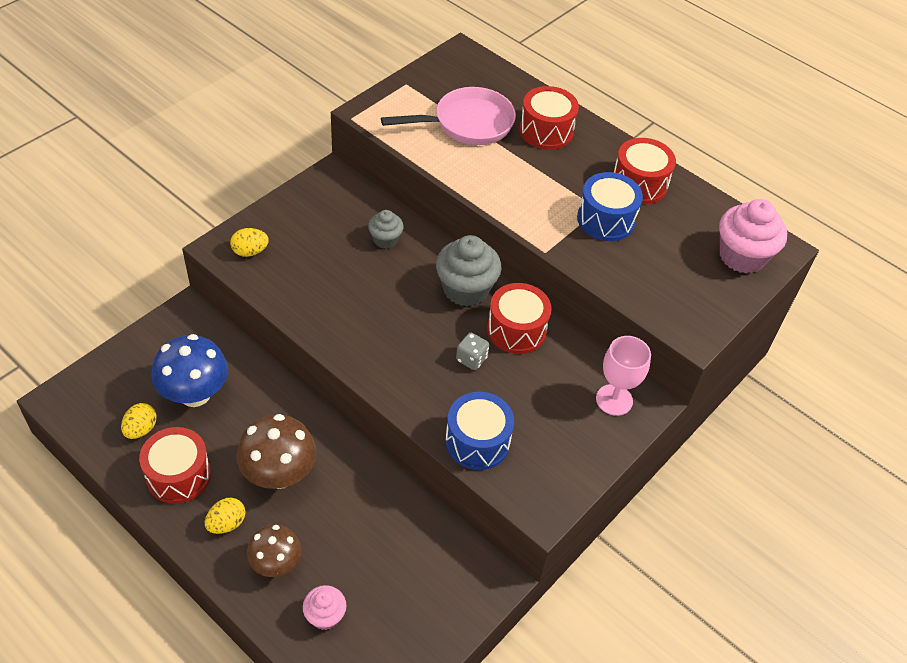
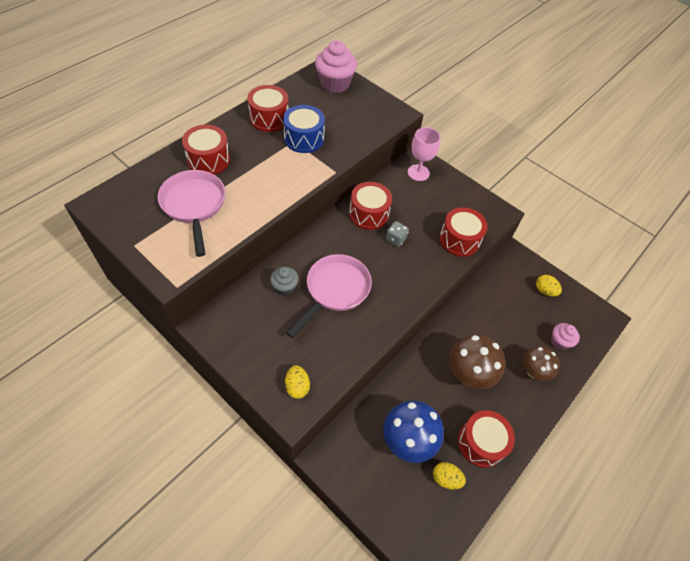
camera: 90 degrees left, 5 degrees up
yellow egg [205,498,245,534] -> yellow egg moved to [536,275,562,296]
grey cupcake [436,235,502,307] -> none
blue drum [445,392,514,470] -> red drum [440,207,488,257]
none -> pink pan [286,254,372,338]

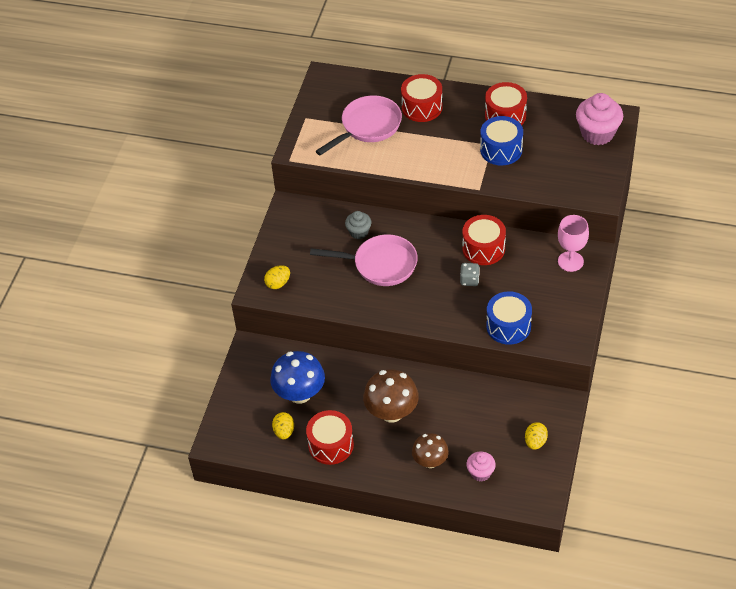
camera: 70 degrees right, 5 degrees down
red drum [440,207,488,257] -> blue drum [486,291,532,345]

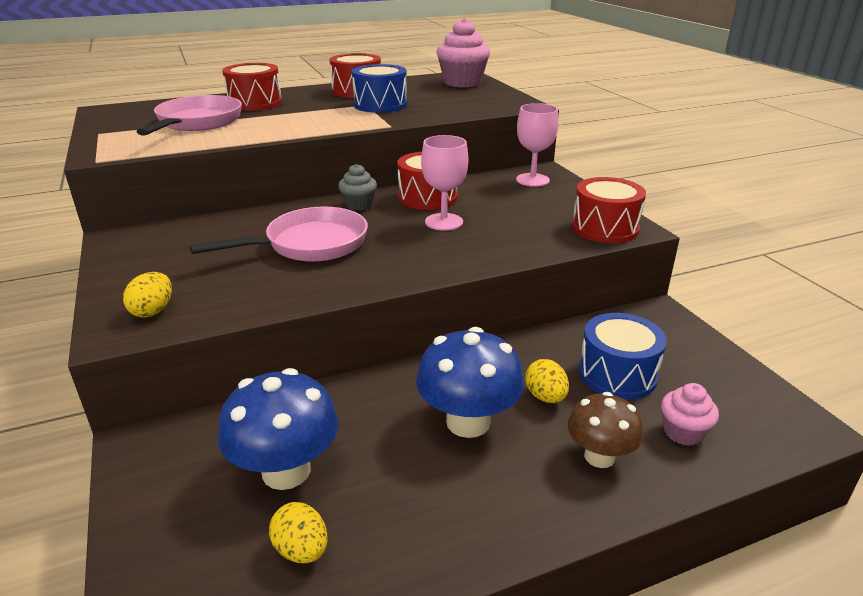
camera: 40 degrees left, 20 degrees down
red drum [306,410,354,465] -> red drum moved to [572,177,646,243]
grey cupcake [345,211,371,239] -> grey cupcake moved to [338,164,377,211]
brown mushroom [363,369,419,423] -> blue mushroom [416,327,524,438]
grey dice [460,263,480,286] -> pink goblet [421,135,468,231]
blue drum [486,291,532,345] -> blue drum moved to [579,313,667,400]
yellow egg [525,422,548,450] -> yellow egg moved to [525,359,569,403]

